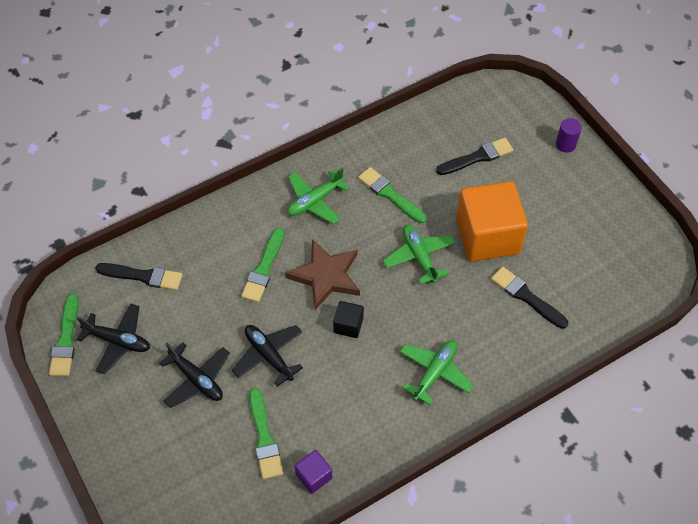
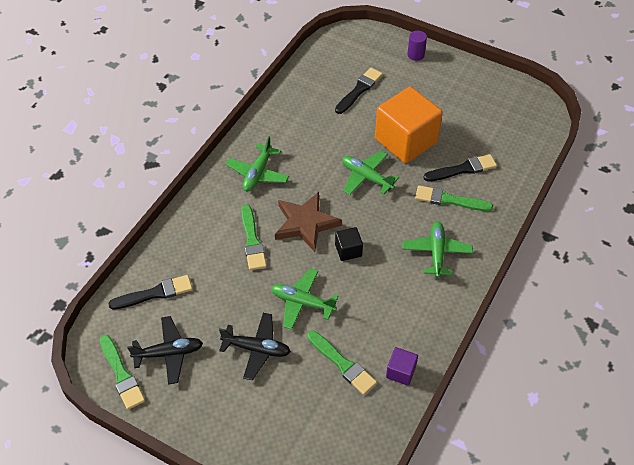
camera: 30 degrees left, 5 degrees down
black plane [232,325,303,387] -> green plane [271,268,338,330]
green brush [358,167,427,224] -> green brush moved to [415,185,493,211]
black brush [491,266,568,329] -> black brush turned 150 degrees clockwise [424,154,497,182]

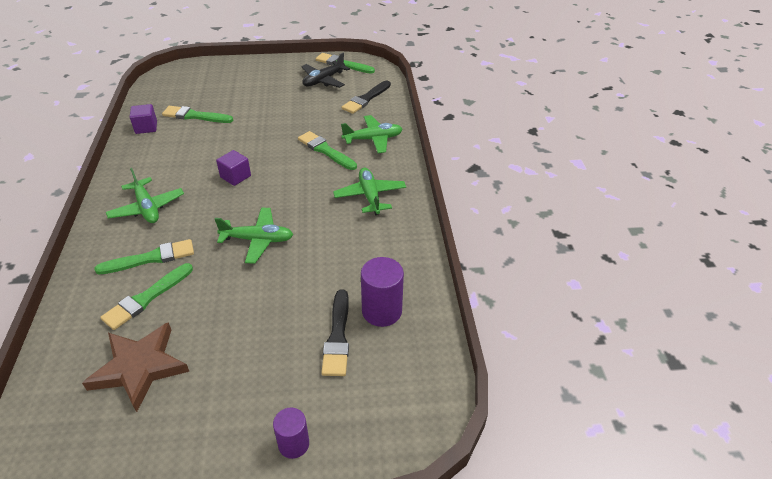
camera: 145 degrees right, 10 degrees down
black plane [219,313,291,380] -> none
green plane [271,268,338,330] -> green plane moved to [341,115,403,153]
brown star [275,192,342,252] -> brown star moved to [82,322,189,412]
black cube [335,227,363,261] -> purple cube [216,150,251,186]
orange cube [375,87,443,163] -> none
black brush [424,154,497,182] -> green brush [100,263,193,330]
none -> purple cylinder [361,257,404,327]

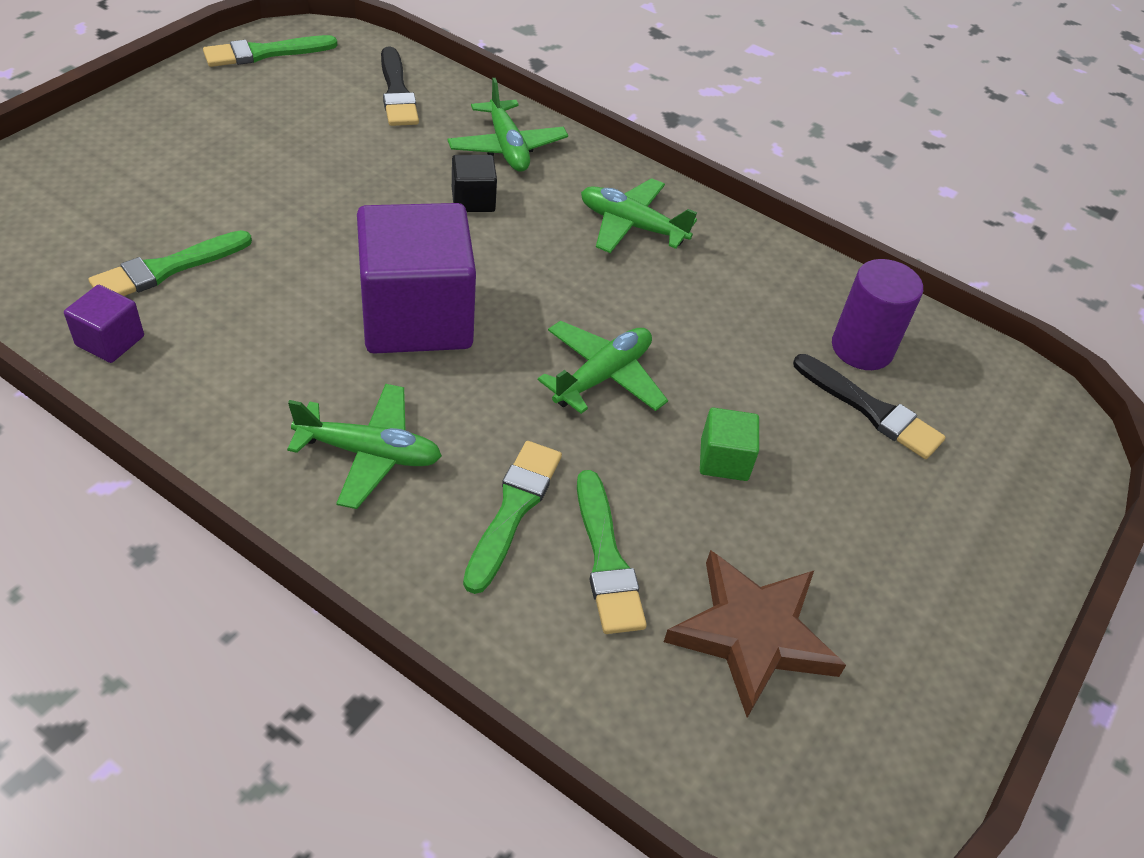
camera: 55 degrees left, 5 degrees up
purple cube [216,150,251,186] -> purple cube [357,203,476,354], size x2.27
purple cylinder [273,408,309,459] -> none
green brush [298,131,357,170] -> black cube [452,155,497,212]
black plane [301,53,350,88] -> none
green plane [341,115,403,153] -> green plane turned 135 degrees clockwise [447,78,568,172]
none -> green cube [700,408,759,481]

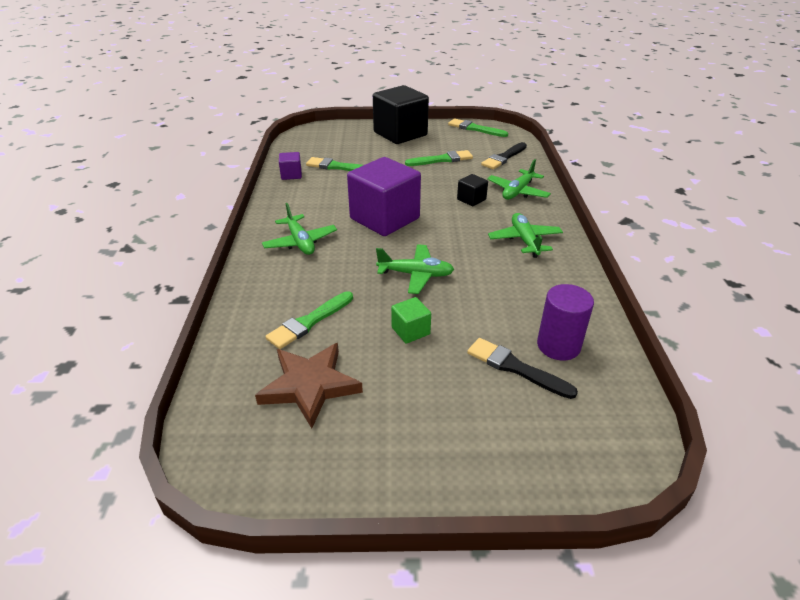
camera: 60 degrees right, 10 degrees down
green brush [463,441,562,594] -> green brush moved to [405,150,473,166]
black brush [793,354,945,459] -> black brush turned 120 degrees clockwise [467,338,578,399]
none -> black cube [373,85,429,144]

